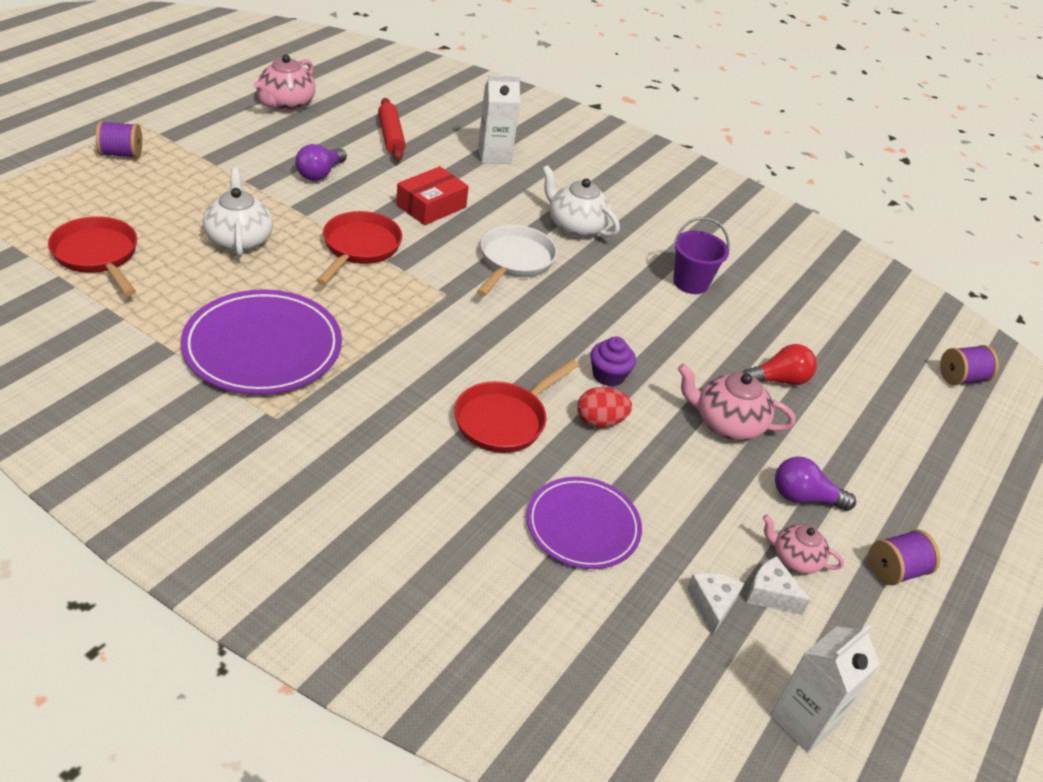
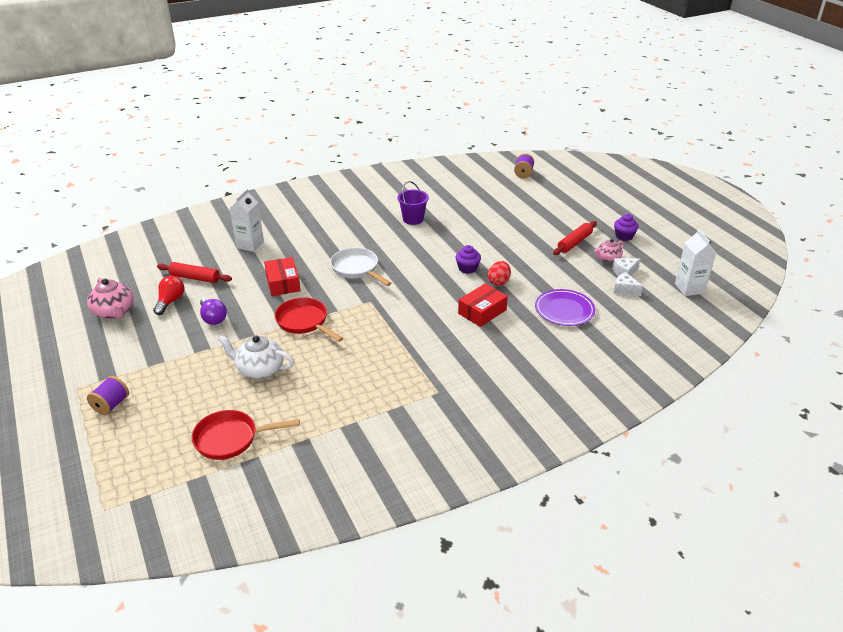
camera: 55 degrees left, 5 degrees down
purple plate [180,289,342,394] -> none
red pan [454,359,579,453] -> red box [458,283,508,327]
white teapot [542,165,620,238] -> none
pink teapot [678,363,796,441] -> none
red light bulb [743,344,817,385] -> red light bulb moved to [153,276,184,315]
purple light bulb [775,456,856,511] -> red rolling pin [553,221,597,255]
purple spool [870,529,940,586] -> purple cupcake [614,214,639,241]

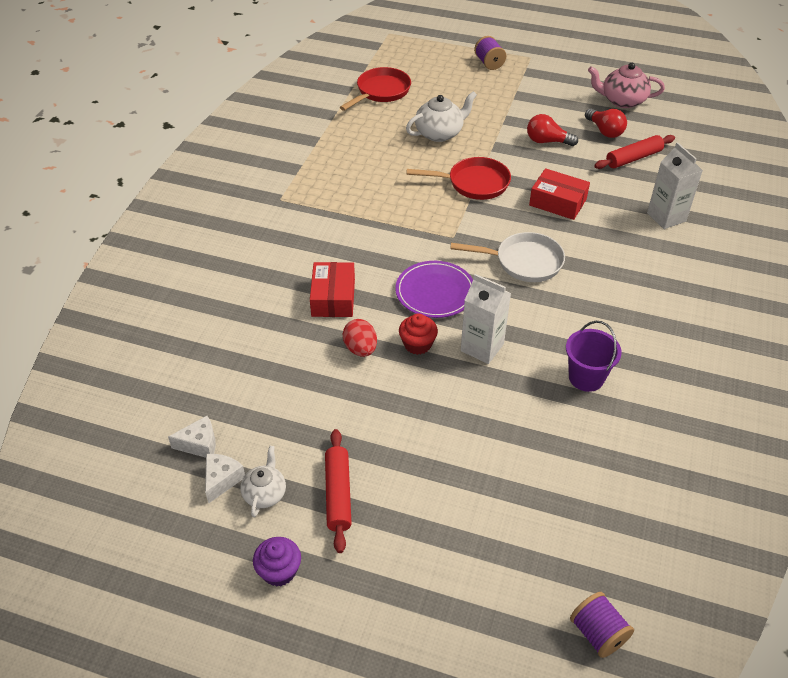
camera: 135 degrees right, 10 degrees up
purple light bulb [200,297,227,325] -> red light bulb [527,114,578,146]
purple cupcake [456,245,481,274] -> red cupcake [399,313,438,355]
purple plate [535,289,595,326] -> purple plate moved to [395,261,473,318]
pink teapot [594,239,624,263] -> white teapot [240,446,286,517]
white carton [675,229,716,296] -> white carton moved to [461,274,511,364]

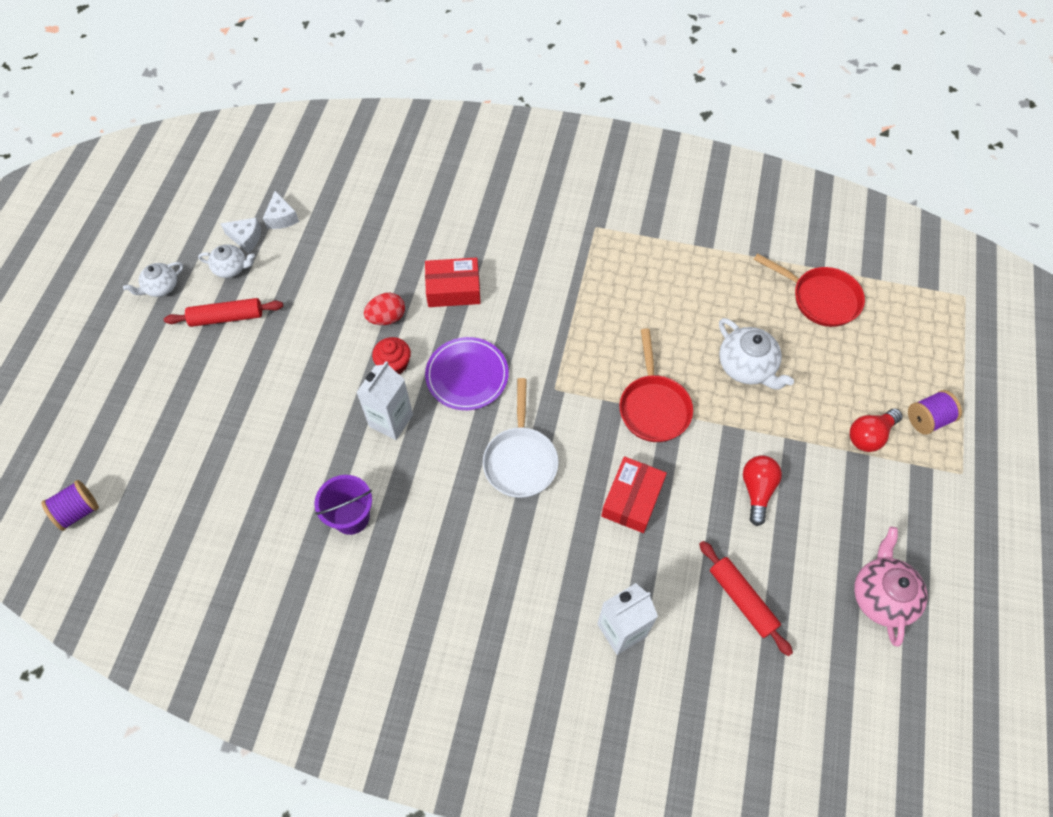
camera: 85 degrees right, 15 degrees up
purple cupcake [253,537,301,587] -> white teapot [123,262,184,297]
red light bulb [585,109,627,138] -> red light bulb moved to [850,409,902,452]

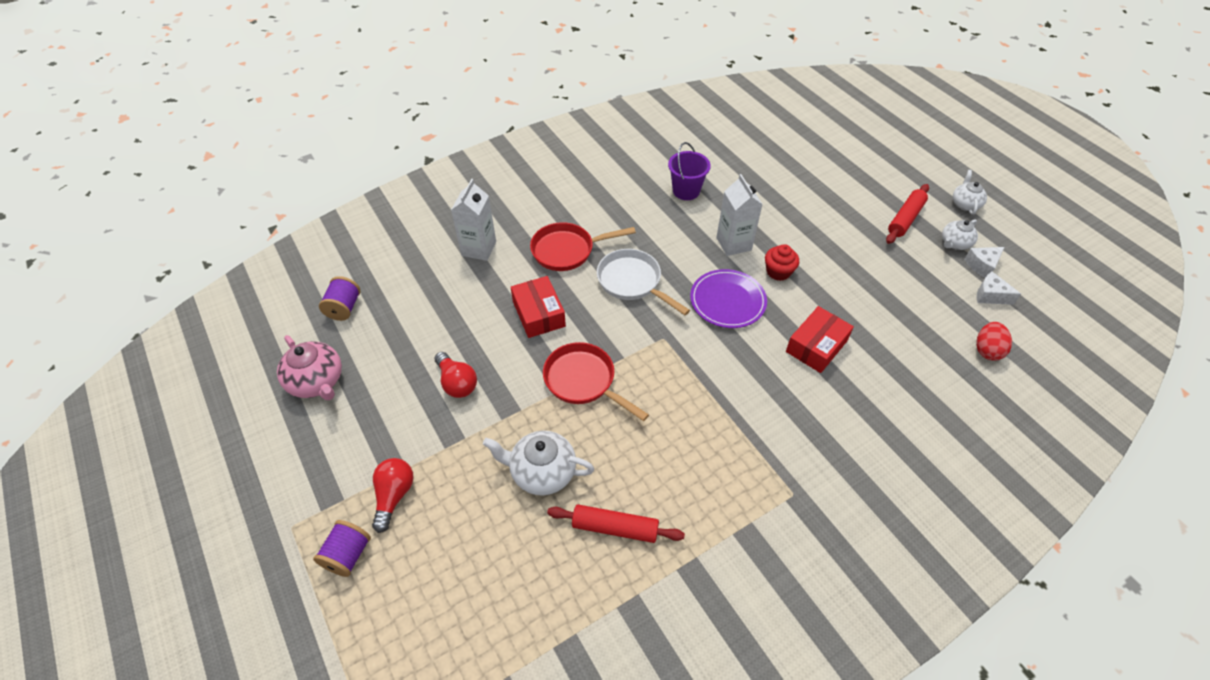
camera: 135 degrees right, 10 degrees down
purple spool [41,480,99,531] -> purple spool moved to [319,276,360,321]
red egg [364,293,405,325] -> red egg moved to [976,322,1012,361]
red rolling pin [699,541,793,656] -> red rolling pin moved to [547,504,685,543]
red pan [754,253,865,327] -> red pan moved to [530,222,636,271]

